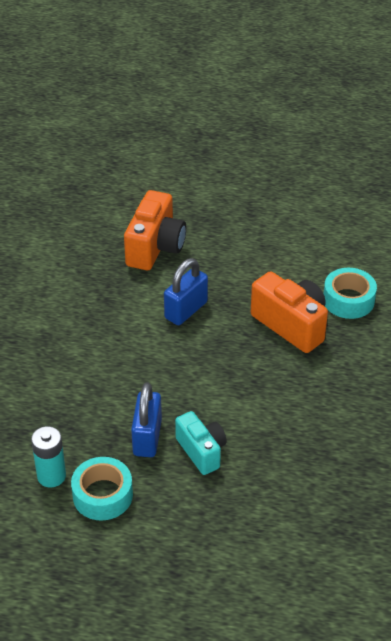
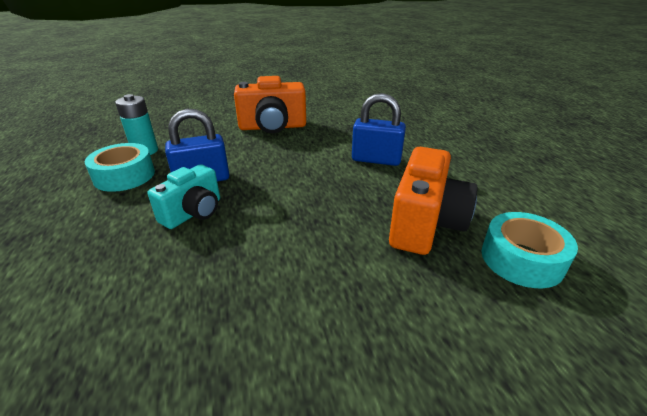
camera: 65 degrees right, 10 degrees down
orange camera [124,190,186,270] -> orange camera moved to [234,76,306,133]

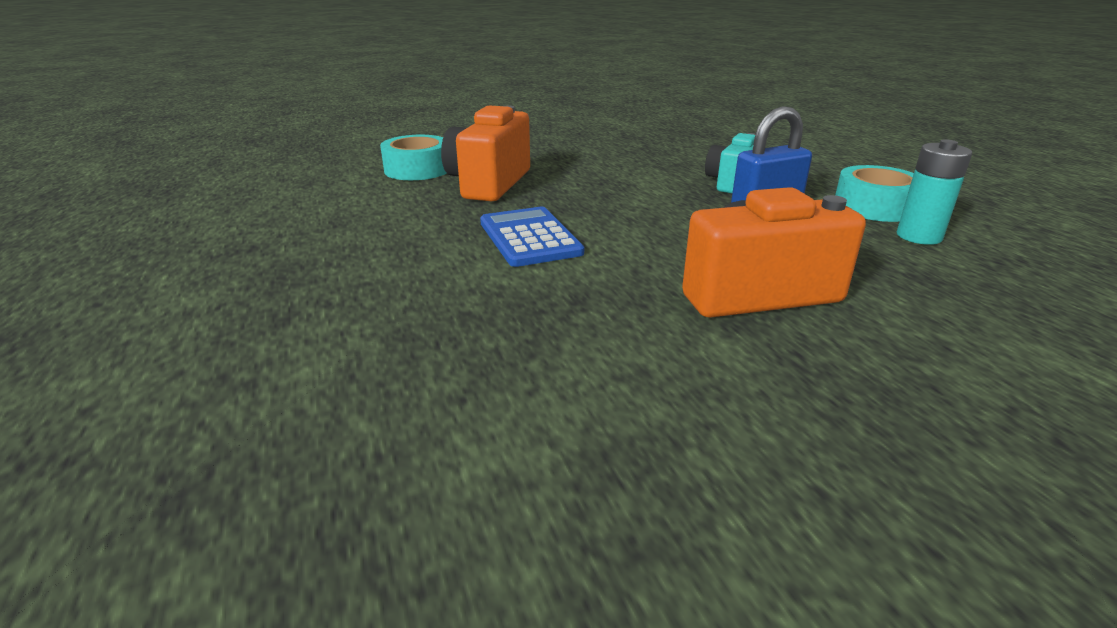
camera: 175 degrees right, 5 degrees down
blue padlock [352,93,406,166] -> blue calculator [480,207,584,267]

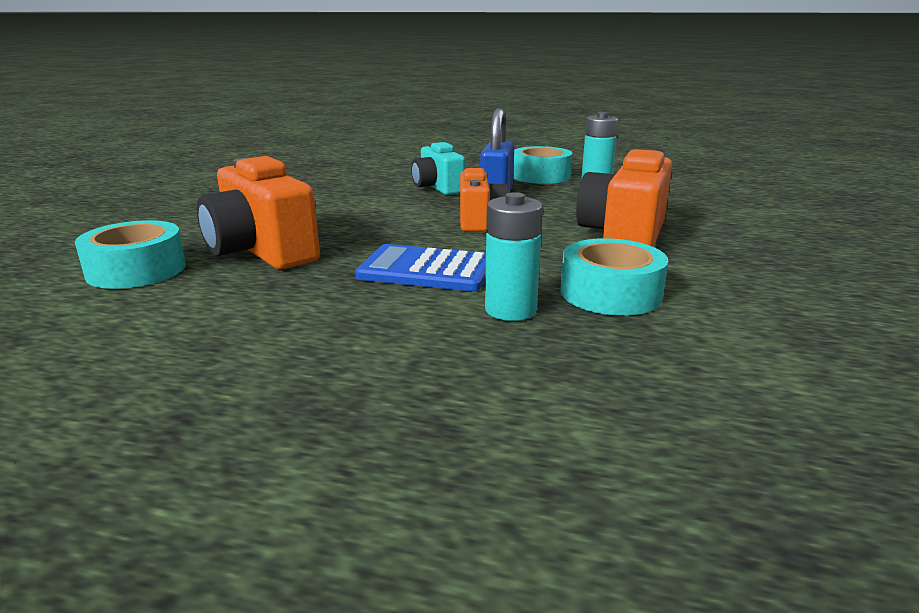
camera: 55 degrees left, 5 degrees down
none -> orange camera [460,168,510,232]
none -> turquoise battery [485,192,543,321]
none -> turquoise tape [560,238,669,316]

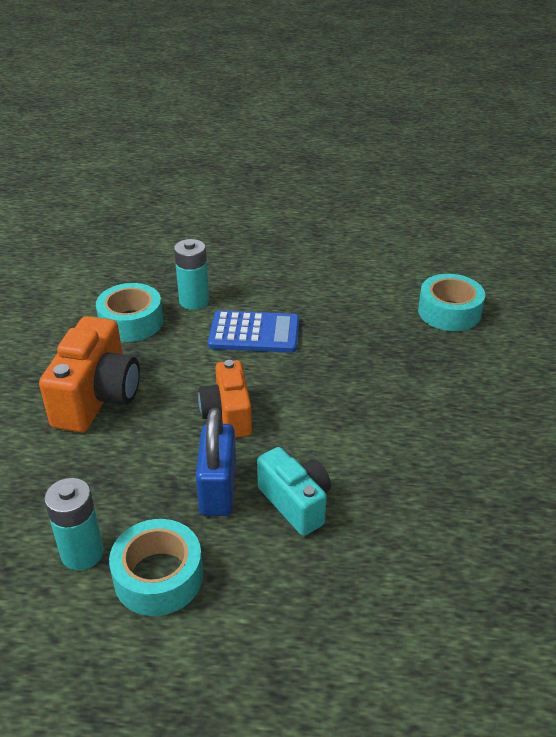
camera: 170 degrees right, 15 degrees up
orange camera [197,156,320,269] -> none

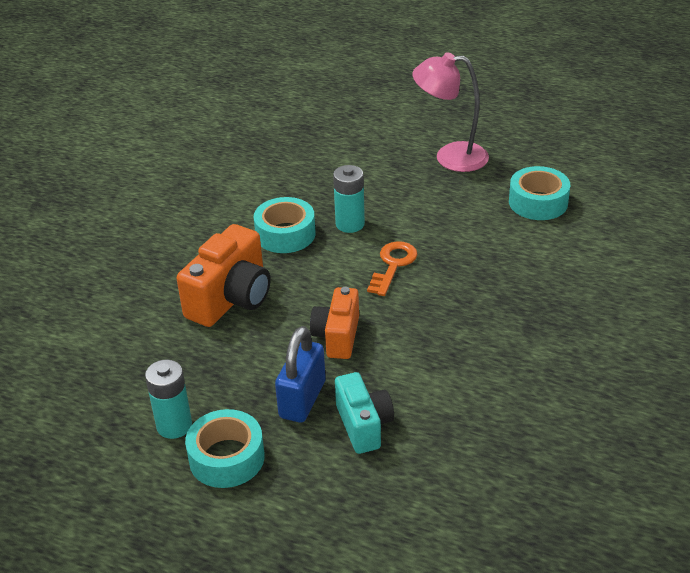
camera: 20 degrees right, 0 degrees up
blue calculator [208,310,299,353] -> orange key [367,241,417,296]
turquoise tape [418,274,485,331] -> turquoise tape moved to [509,166,570,220]
none -> pink lamp [412,52,489,172]

